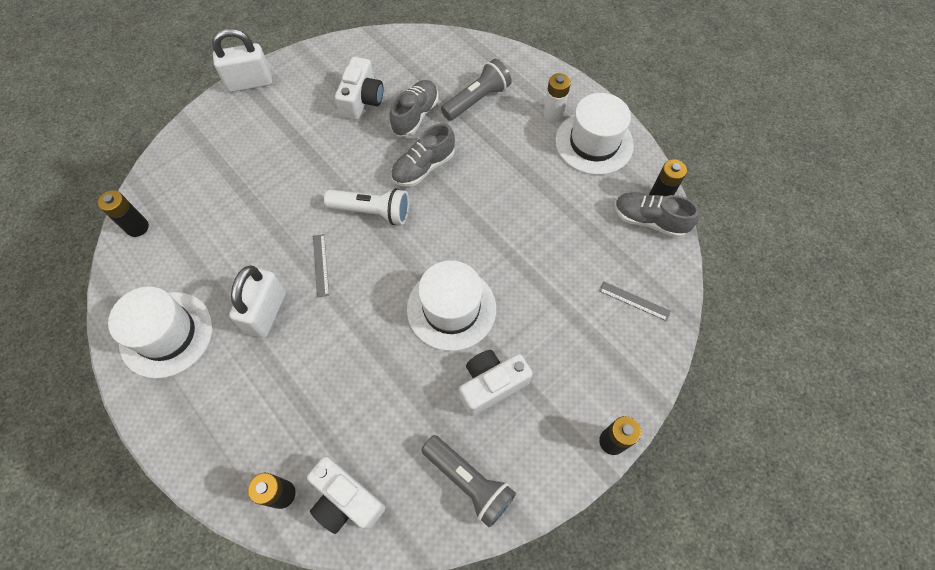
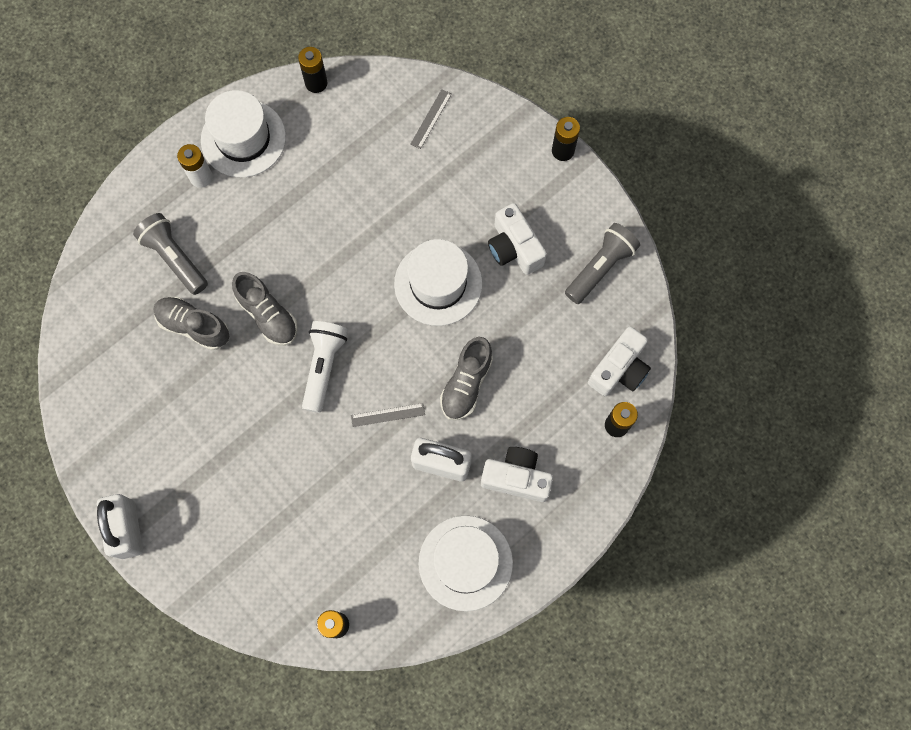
camera: 90 degrees left, 10 degrees up
white camera [335,57,383,120] -> white camera moved to [481,447,553,502]
grey shoe [615,192,699,238] -> grey shoe moved to [440,337,493,420]

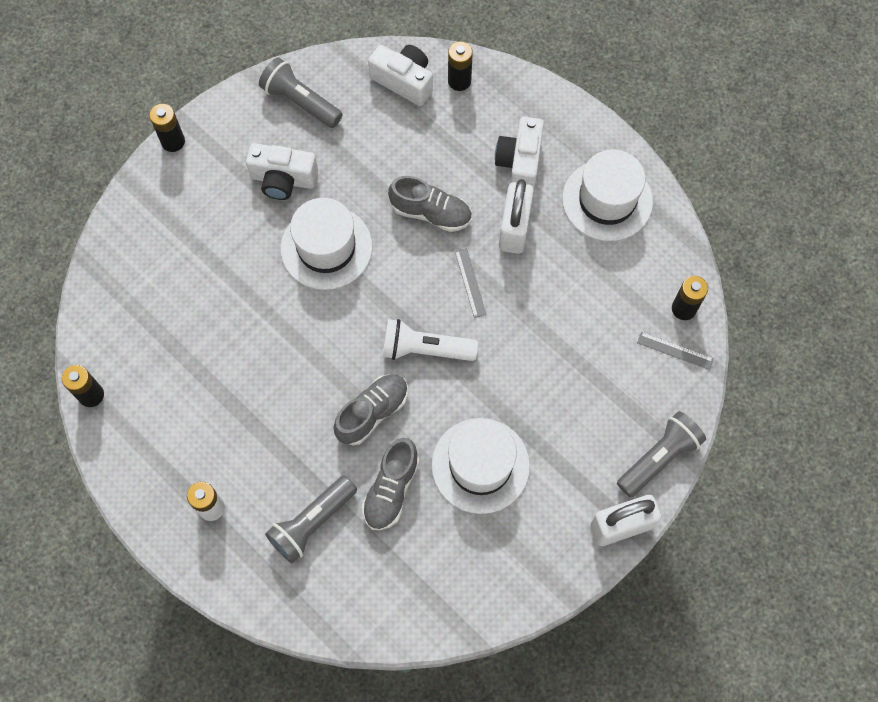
camera: 95 degrees left, 5 degrees down
white hat [201,90,286,177] -> white hat moved to [432,418,530,514]
grey ruler [411,89,452,149] -> grey ruler moved to [637,332,714,370]
white camera [488,203,547,275] -> white camera turned 45 degrees clockwise [246,143,318,200]
none -> grey flashlight [617,411,706,497]

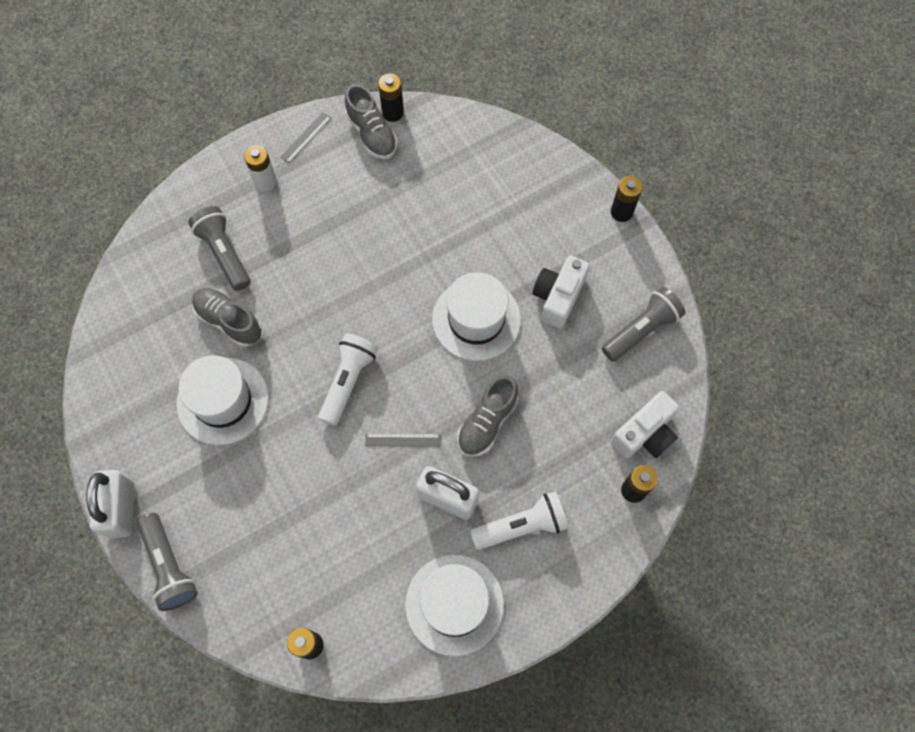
camera: 105 degrees right, 0 degrees up
grey shoe [334,374,408,446] -> grey shoe moved to [345,84,398,159]
white camera [495,117,544,189] -> white flashlight [470,491,569,550]
grey ruler [637,332,714,370] -> grey ruler moved to [280,112,331,163]

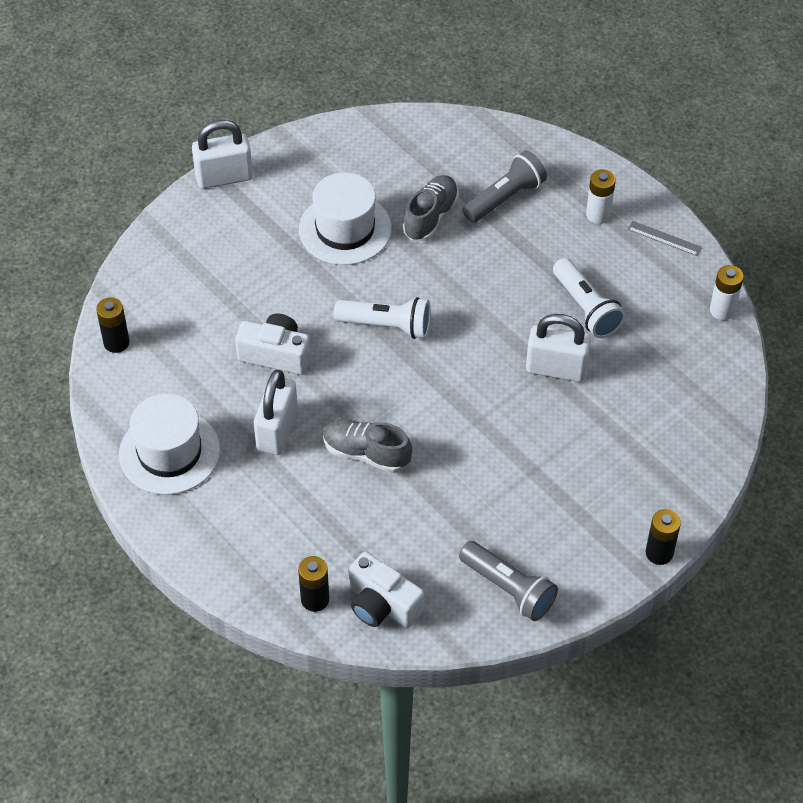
camera: 80 degrees right, 15 degrees down
grey flashlight [137,513,198,611] -> none
grey shoe [345,84,398,159] -> none
grey ruler [365,434,440,446] -> none
black battery [378,73,404,122] -> white battery [710,265,744,320]
white hat [432,272,521,361] -> none
white flashlight [470,491,569,550] -> white flashlight moved to [553,258,626,338]
white camera [532,256,590,329] -> white camera moved to [235,313,311,375]
none -> white padlock [526,314,591,382]

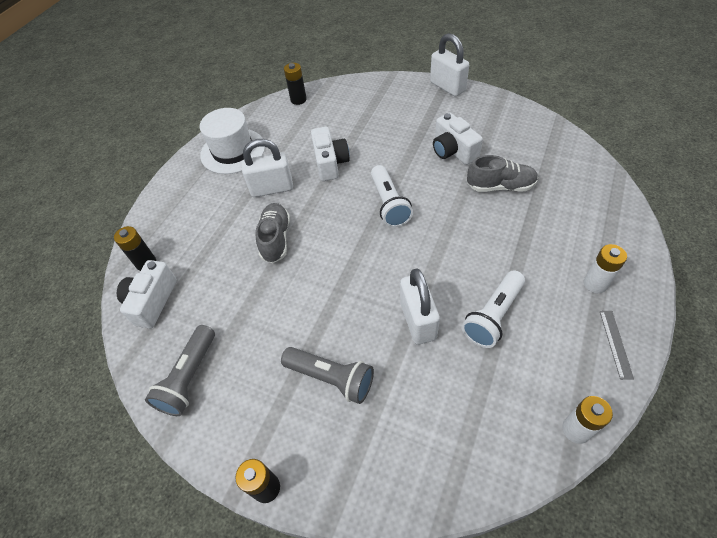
camera: 70 degrees right, 0 degrees up
white hat [299,172,392,265] -> white camera [433,113,483,165]
grey flashlight [462,151,547,223] -> grey flashlight moved to [281,347,374,404]

